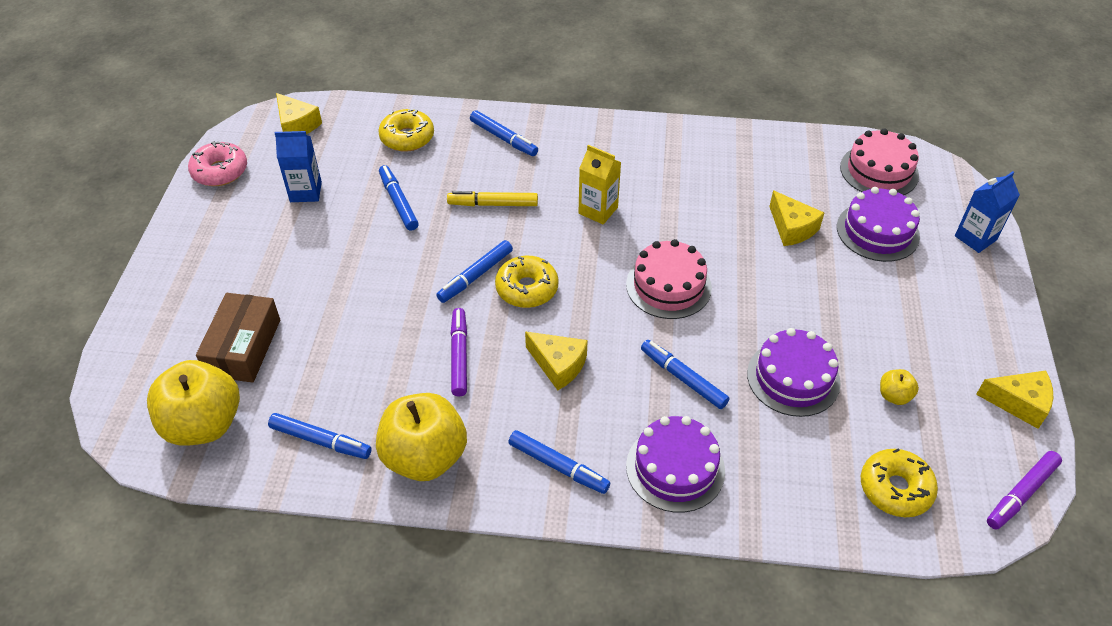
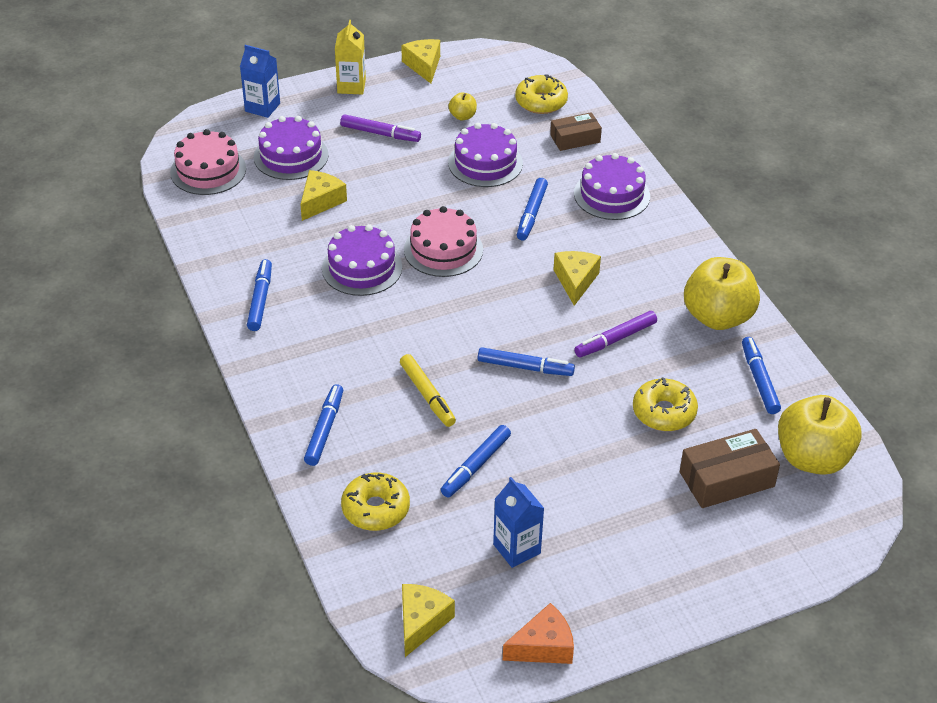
camera: 120 degrees left, 5 degrees down
pink donut [188,141,247,186] -> orange cheese [503,603,574,664]
yellow donut [495,256,559,308] -> yellow donut moved to [633,377,698,431]
blue marker [508,430,610,494] -> blue marker moved to [247,259,272,331]
yellow carton [579,145,621,224] -> yellow carton moved to [335,20,366,95]
purple marker [987,451,1062,530] -> purple marker moved to [340,114,421,142]
none -> purple cake [322,224,402,296]
none -> brown box [550,112,602,151]

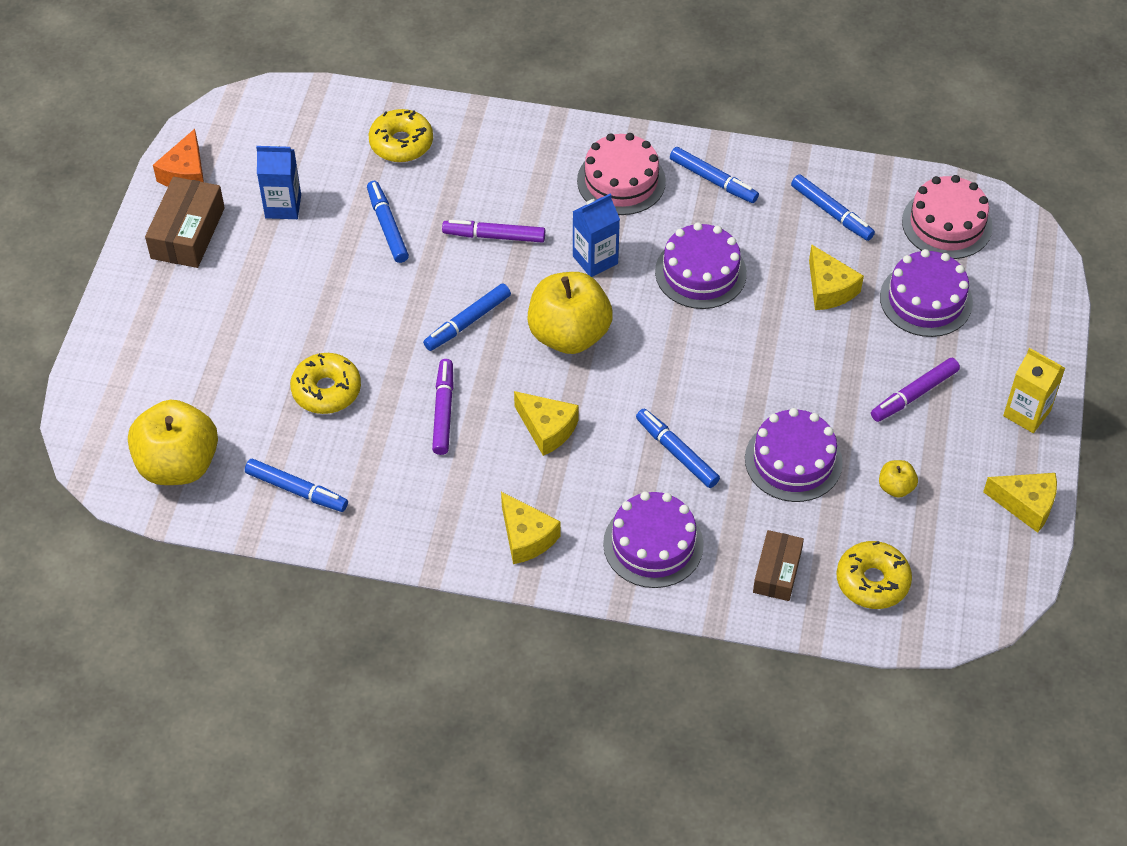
camera: 125 degrees right, 10 degrees up
blue carton [240,45,280,118] -> blue carton moved to [573,193,620,277]
blue marker [304,384,343,466] -> blue marker moved to [791,174,875,241]
yellow marker [400,354,456,427] -> purple marker [442,220,545,243]
yellow cheese [402,584,455,657] -> yellow cheese moved to [501,492,561,564]
pink cake [404,206,483,277] -> pink cake moved to [577,133,666,215]
brown box [680,429,780,508] -> brown box moved to [145,177,225,268]
yellow apple [684,257,760,330] -> yellow apple moved to [528,272,613,354]

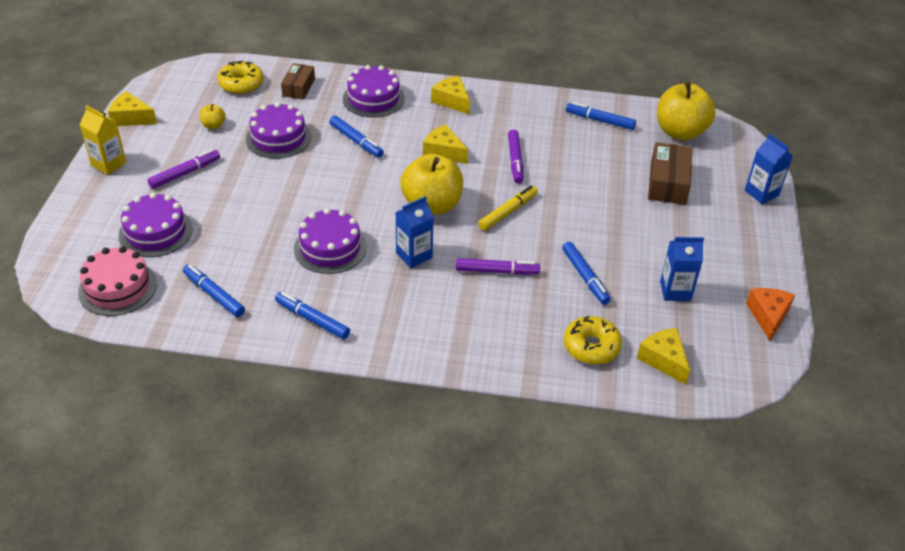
camera: 175 degrees right, 10 degrees down
brown box [145,177,225,268] -> brown box moved to [648,142,692,205]
yellow donut [290,353,361,414] -> none
blue marker [423,283,511,351] -> yellow marker [478,185,538,231]
pink cake [577,133,666,215] -> none
yellow cheese [809,244,864,310] -> yellow cheese moved to [637,328,690,385]
none -> blue carton [745,134,793,204]

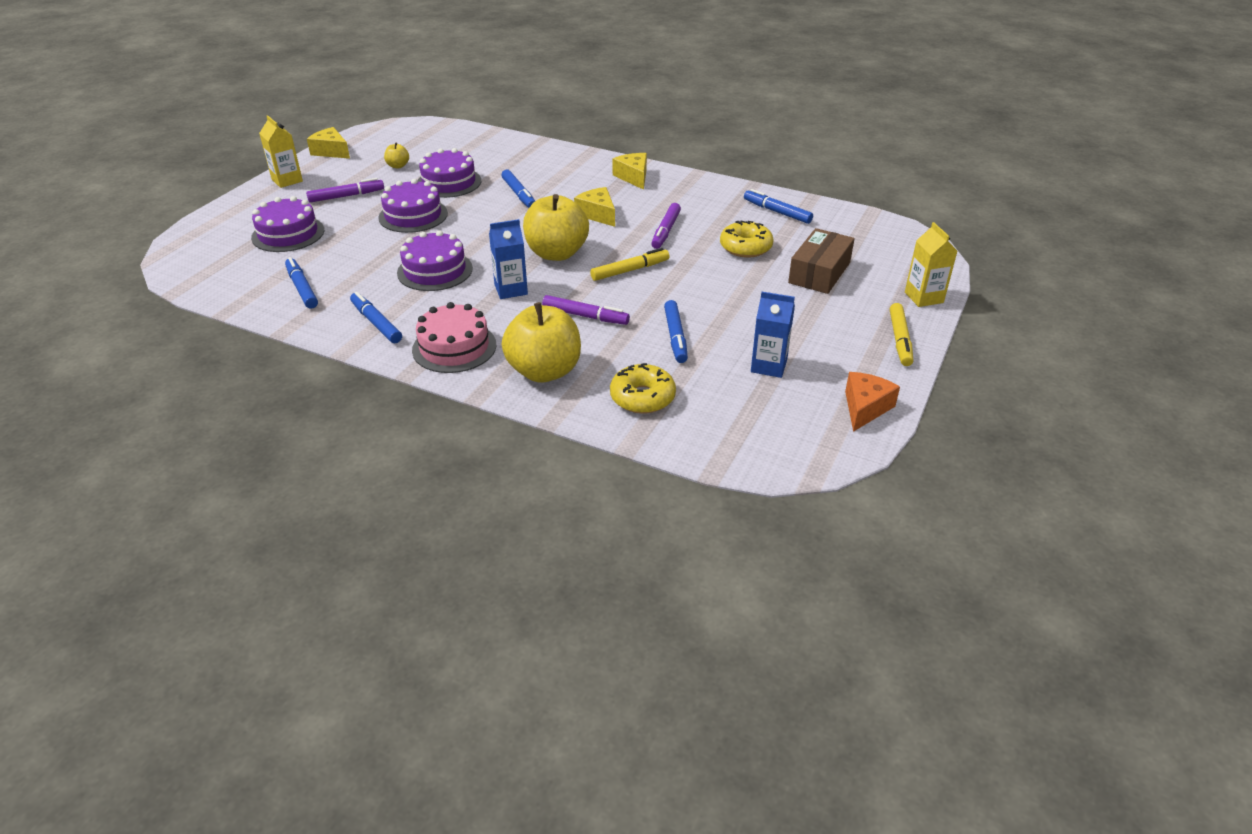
camera: 20 degrees right, 5 degrees down
pink cake [78,246,157,316] -> pink cake moved to [412,302,496,373]
yellow donut [218,61,264,94] -> yellow donut moved to [720,221,774,258]
brown box [281,63,315,100] -> none
purple cake [343,65,405,117] -> purple cake moved to [378,179,448,233]
yellow cheese [637,328,690,385] -> none
yellow apple [657,82,716,140] -> yellow apple moved to [502,302,581,383]
blue carton [745,134,793,204] -> yellow carton [905,222,957,307]
none -> yellow marker [890,303,913,366]

